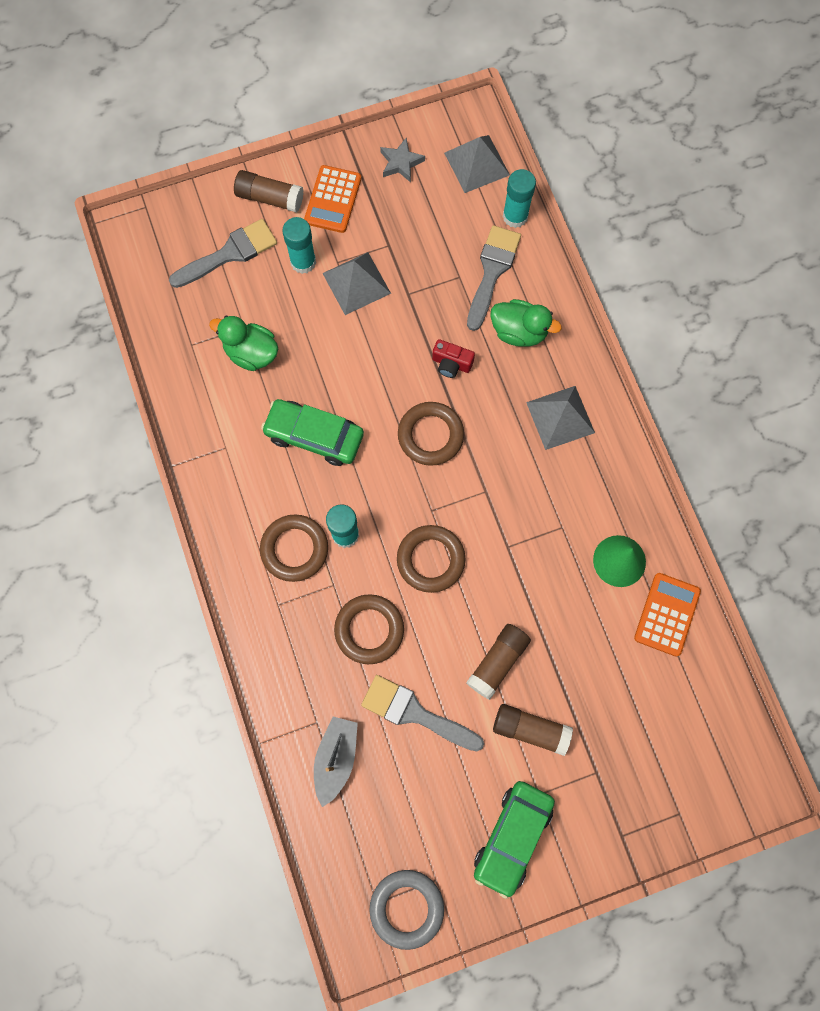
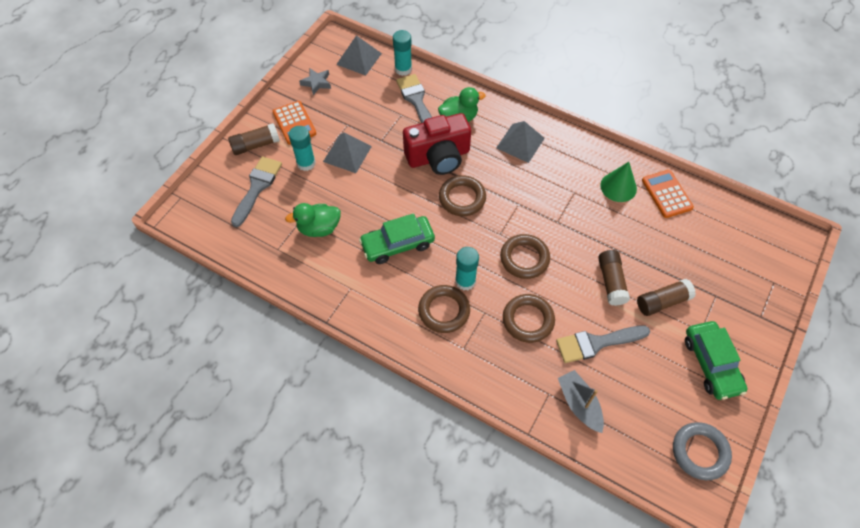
camera: 40 degrees left, 15 degrees down
red camera [432,339,475,378] -> red camera [403,113,471,175], size x2.27

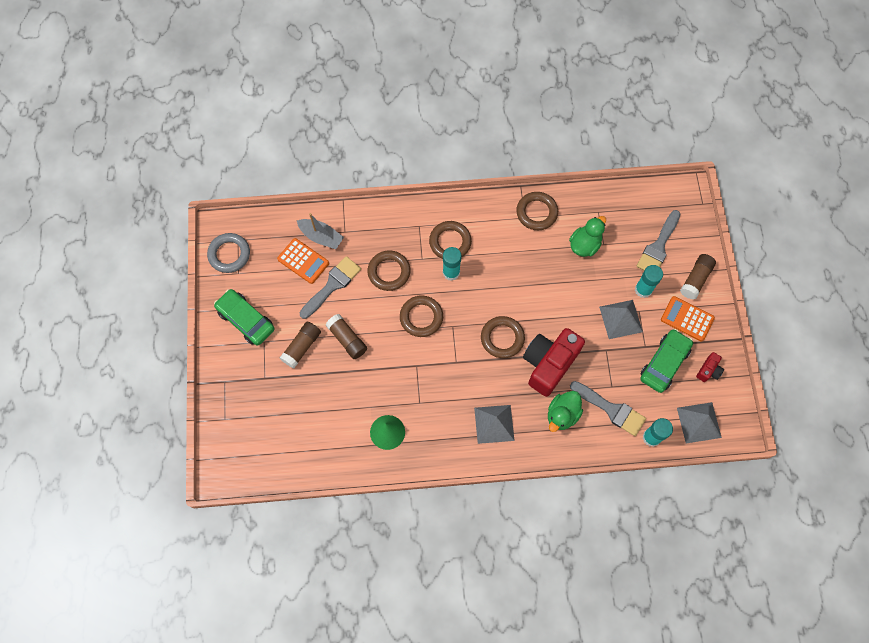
camera: 145 degrees right, 10 degrees up
grey brush [231,157,282,227] -> grey brush turned 45 degrees clockwise [637,210,680,270]
grey star [299,68,331,95] -> red camera [696,352,724,382]
green car [359,213,435,264] -> green car moved to [640,329,693,393]
orange calculator [642,170,694,218] -> orange calculator moved to [277,238,329,284]
none -> brown ring [516,192,558,230]

